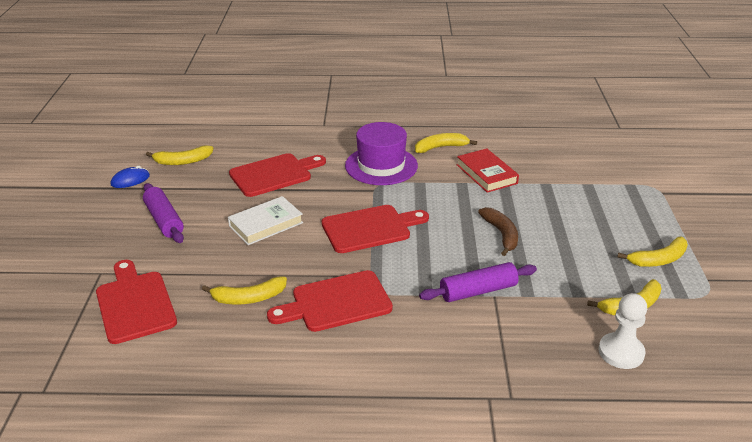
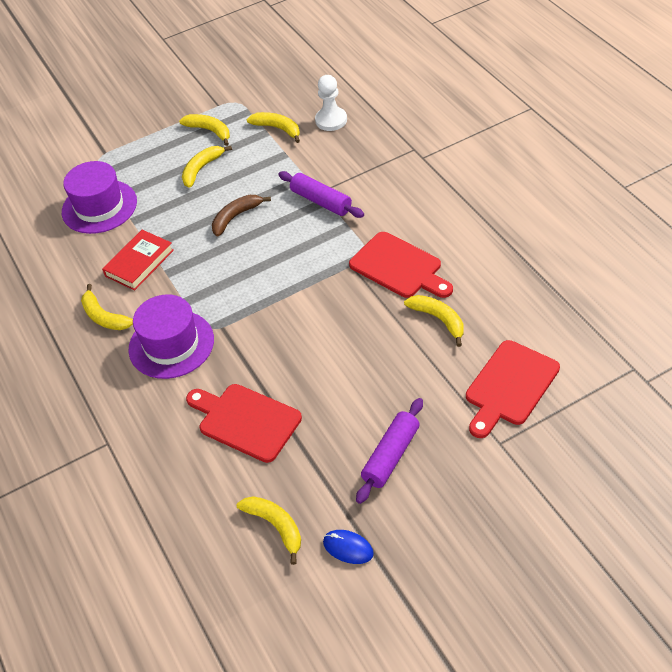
camera: 115 degrees left, 15 degrees up
white book [228,196,303,245] -> none
red cutting board [322,205,429,253] -> none
none -> purple hat [62,161,137,234]
none -> yellow banana [182,146,232,188]

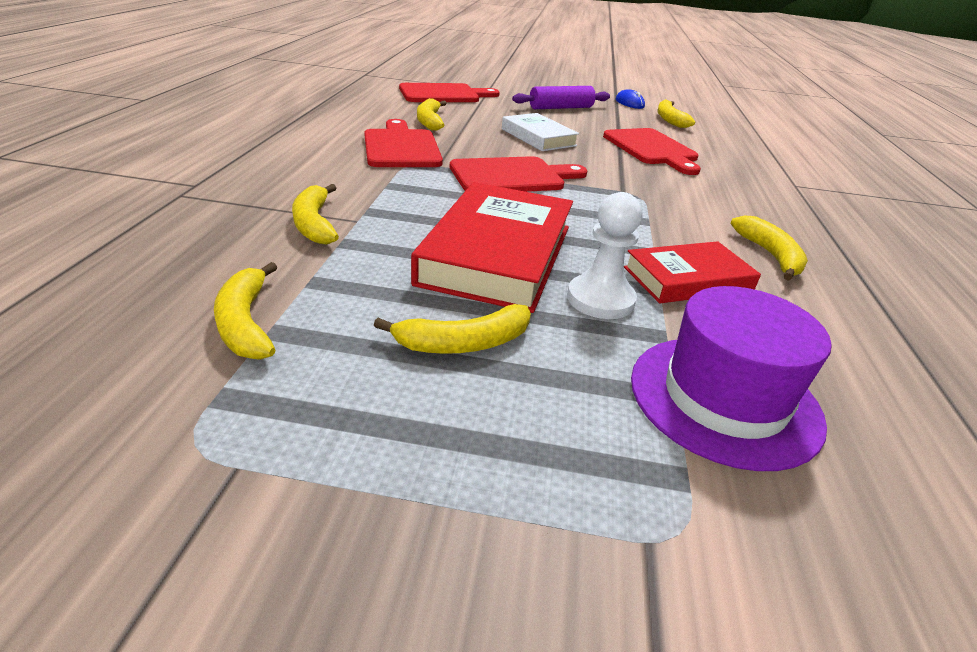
camera: 150 degrees left, 15 degrees down
purple hat [129,294,214,379] -> none
yellow banana [179,114,230,146] -> yellow banana moved to [292,184,339,245]
brown banana [212,195,271,237] -> red book [411,182,573,313]
purple rolling pin [278,171,364,218] -> none
white pawn [315,75,347,131] -> white pawn moved to [567,192,643,319]
none -> red cutting board [450,156,588,192]
none -> white book [502,113,579,151]

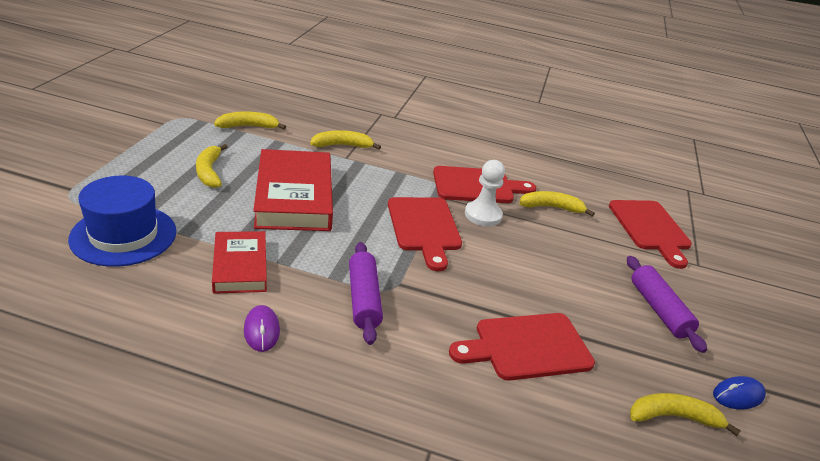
camera: 95 degrees right, 0 degrees up
red book [411,182,573,313] -> red book turned 60 degrees clockwise [253,149,333,231]
white book [502,113,579,151] -> none
white pawn [567,192,643,319] -> white pawn moved to [465,160,505,226]
purple hat [631,286,832,471] -> blue hat [68,175,176,267]
yellow banana [731,215,808,281] -> purple mouse [244,305,280,352]
none -> purple rolling pin [349,242,383,345]

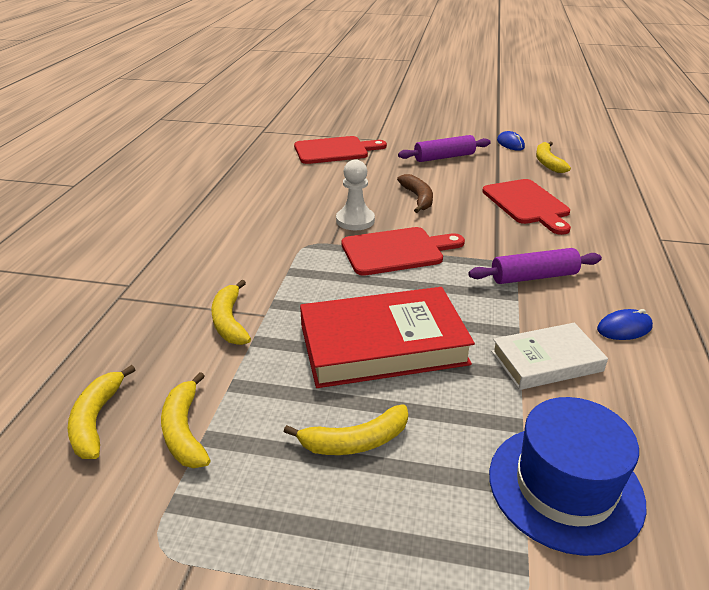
camera: 90 degrees left, 0 degrees up
red book [212,231,267,294] -> white book [491,323,608,390]
purple mouse [244,305,280,352] -> blue mouse [597,309,653,340]
red cutting board [433,166,536,203] -> none
yellow banana [519,191,595,217] -> yellow banana moved to [68,365,136,459]
none -> brown banana [397,174,433,213]

